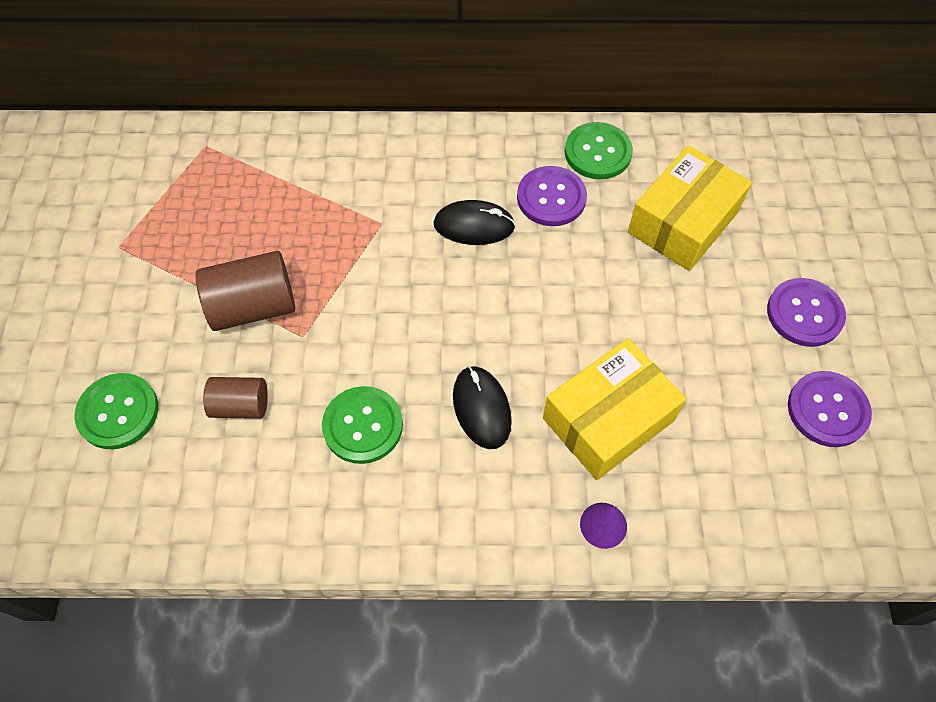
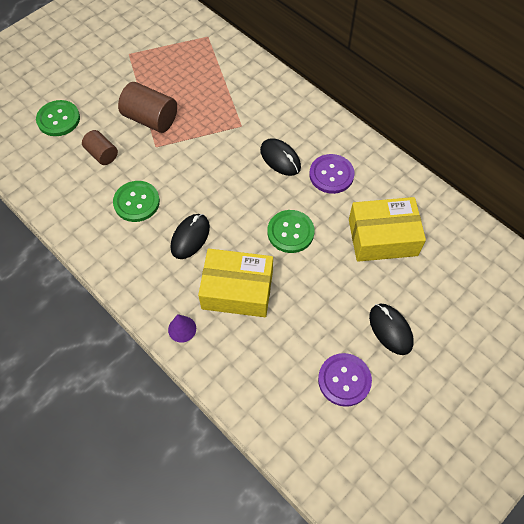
camera: 45 degrees right, 0 degrees up
green button [565,122,633,179] -> green button moved to [267,210,315,253]
purple button [767,278,846,347] -> black mouse [369,304,414,355]

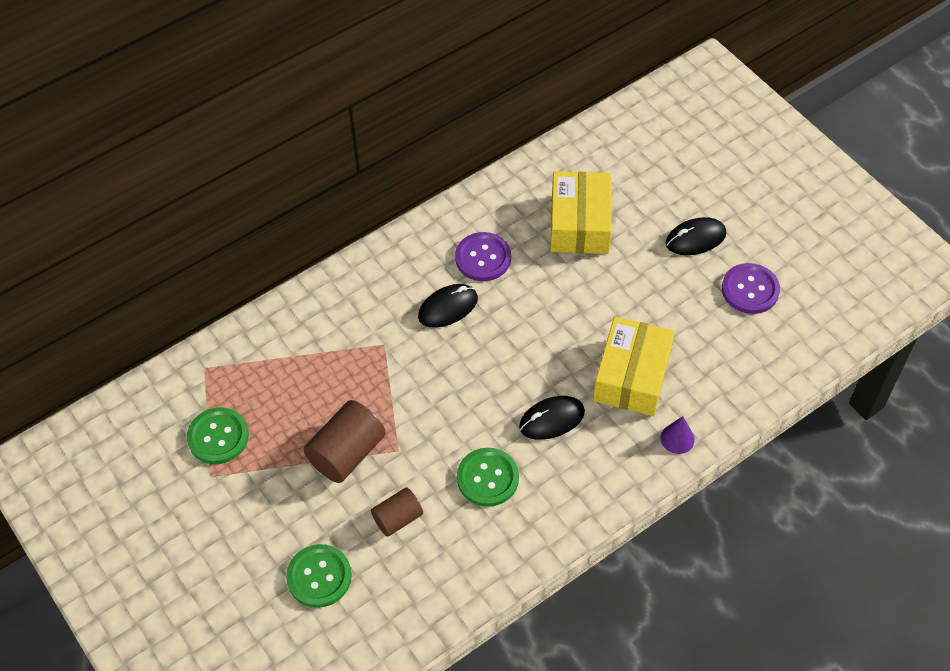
camera: 80 degrees left, 5 degrees down
black mouse [171,214,210,259] -> black mouse turned 60 degrees counterclockwise [519,396,585,440]
green button [267,210,315,253] -> green button moved to [187,407,249,464]

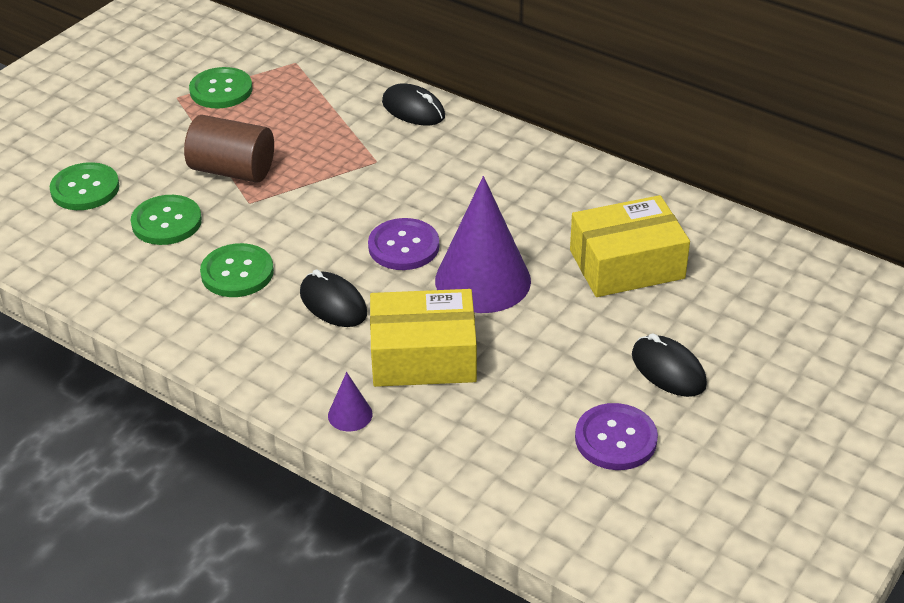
camera: 70 degrees right, 15 degrees down
brown cylinder [371,487,423,537] -> green button [131,195,202,245]
black mouse [418,284,478,328] -> black mouse moved to [382,83,445,125]
purple button [455,232,511,281] -> purple button moved to [368,218,439,270]
none -> purple cone [435,176,531,313]

